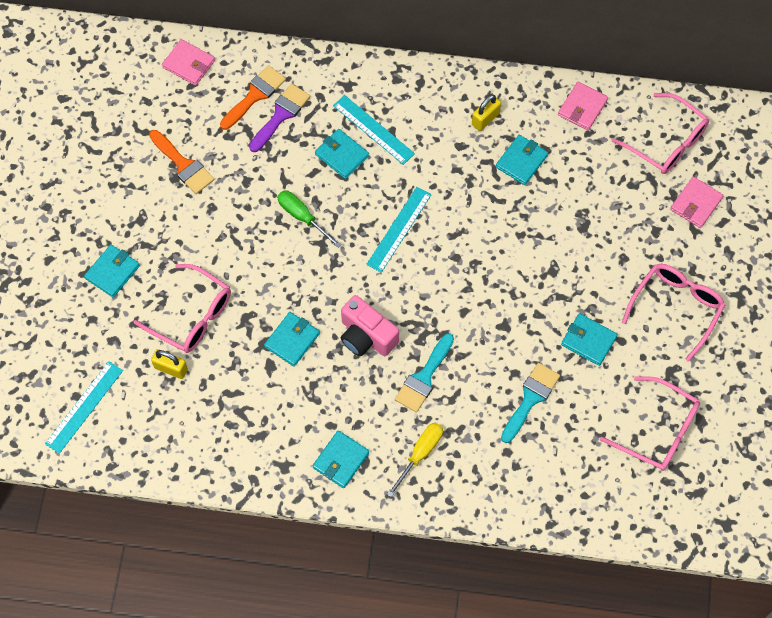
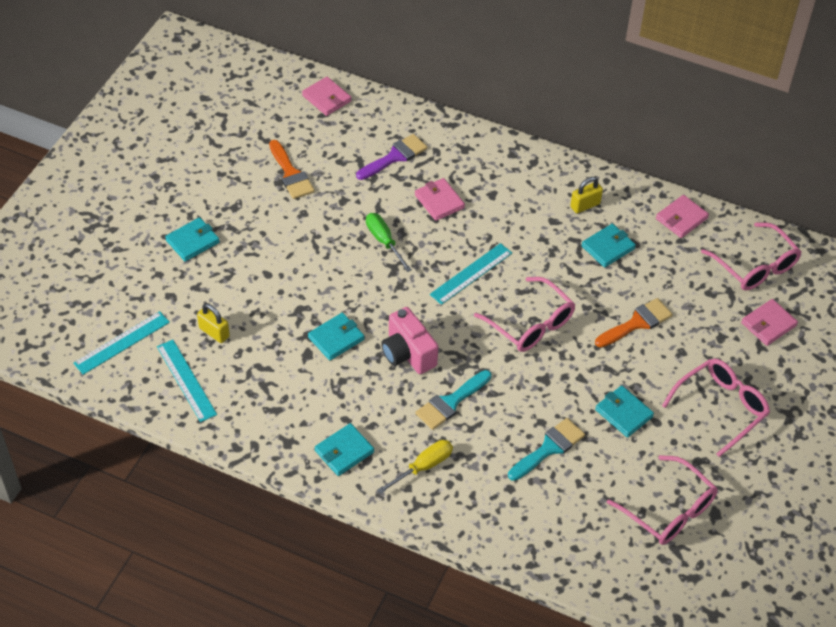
camera: 15 degrees right, 15 degrees down
pink glasses [134,264,231,353] -> pink glasses moved to [474,277,575,352]
orange brush [220,65,286,130] -> orange brush moved to [595,298,673,347]
turquoise wallet [315,129,369,179] -> pink wallet [415,178,465,221]
turquoise ruler [333,95,415,165] -> turquoise ruler moved to [157,340,217,422]

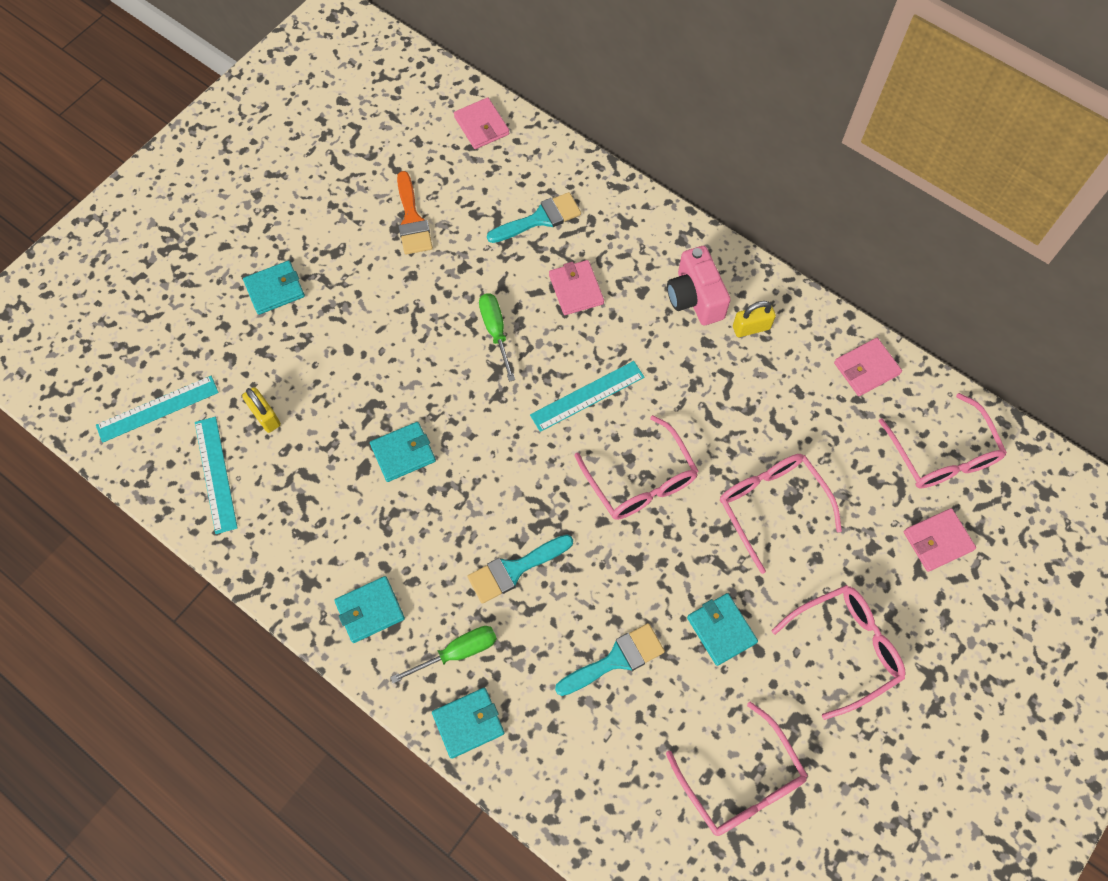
camera: 15 degrees right, 15 degrees up
purple brush [356,134,427,180] -> turquoise brush [487,192,581,243]
yellow screwdriver [377,440,453,494] -> green screwdriver [390,626,497,683]
pink camera [381,307,438,374] -> pink camera moved to [667,246,731,325]
turquoise wallet [581,224,636,267] -> turquoise wallet moved to [432,688,504,759]
orange brush [595,298,673,347] -> pink glasses [720,454,842,574]

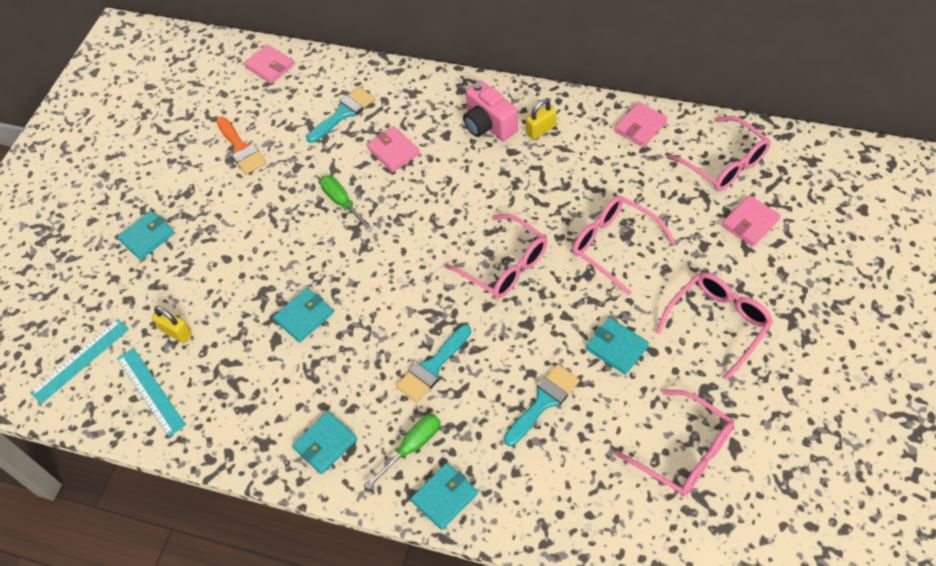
camera: 15 degrees left, 10 degrees down
turquoise ruler [530,361,644,432] -> none

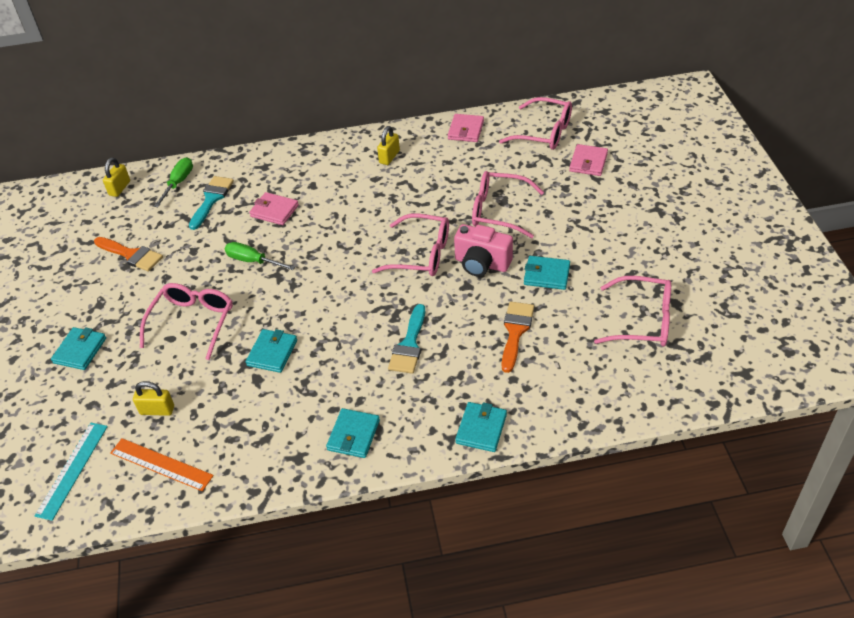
camera: 30 degrees left, 10 degrees down
turquoise ruler [117,348,186,437] -> orange ruler [110,438,214,491]
pink wallet [244,44,294,84] -> yellow padlock [103,157,130,197]
green screwdriver [364,414,441,490] -> green screwdriver moved to [154,158,193,207]
pink camera [463,81,518,141] -> pink camera moved to [454,224,513,277]
turquoise brush [504,364,580,446] -> orange brush [502,302,534,373]
pink glasses [656,273,773,380] -> pink glasses moved to [140,283,233,360]

